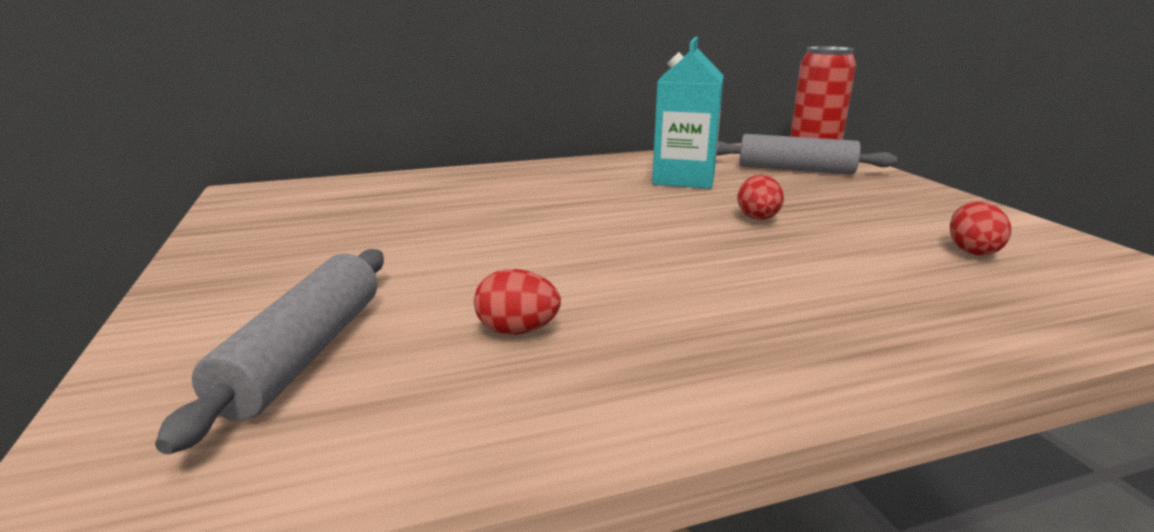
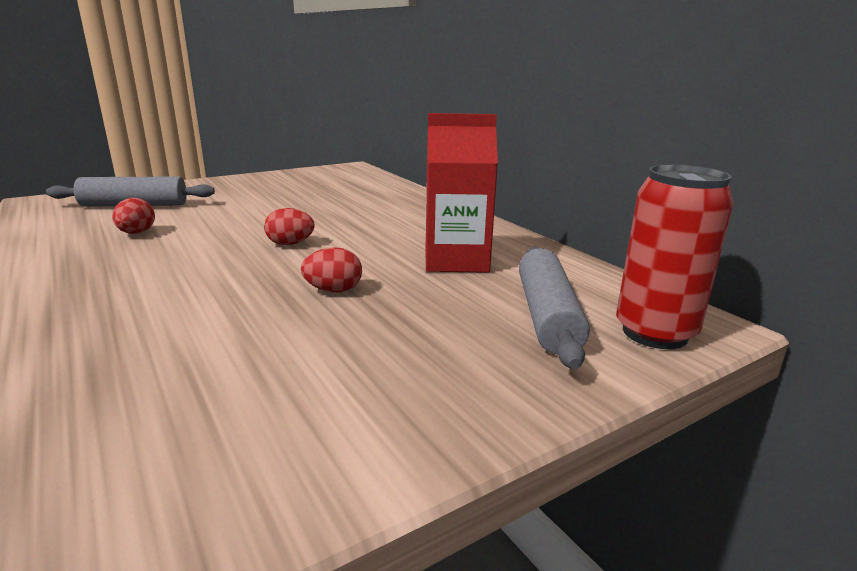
camera: 75 degrees right, 0 degrees up
turquoise carton [652,37,724,189] -> red carton [426,113,498,273]
red egg [950,202,1011,255] -> red egg moved to [264,208,315,245]

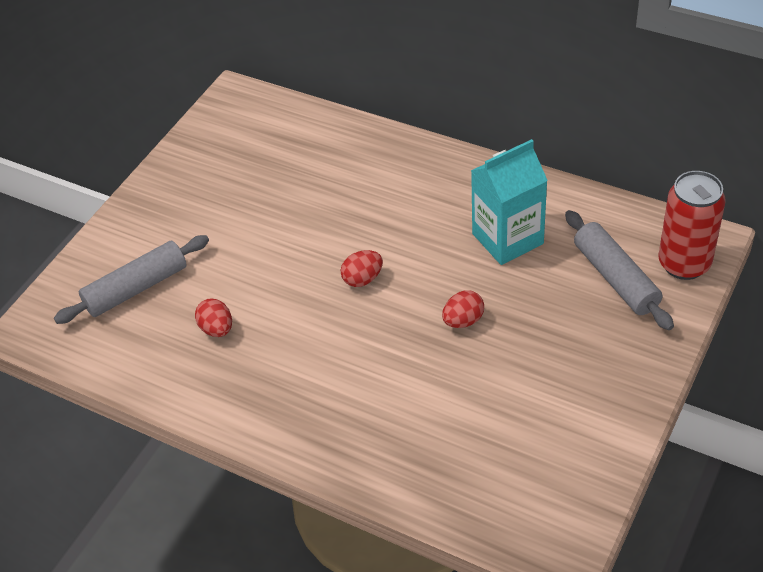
camera: 25 degrees left, 25 degrees up
red carton [426,113,498,273] -> turquoise carton [471,139,548,265]

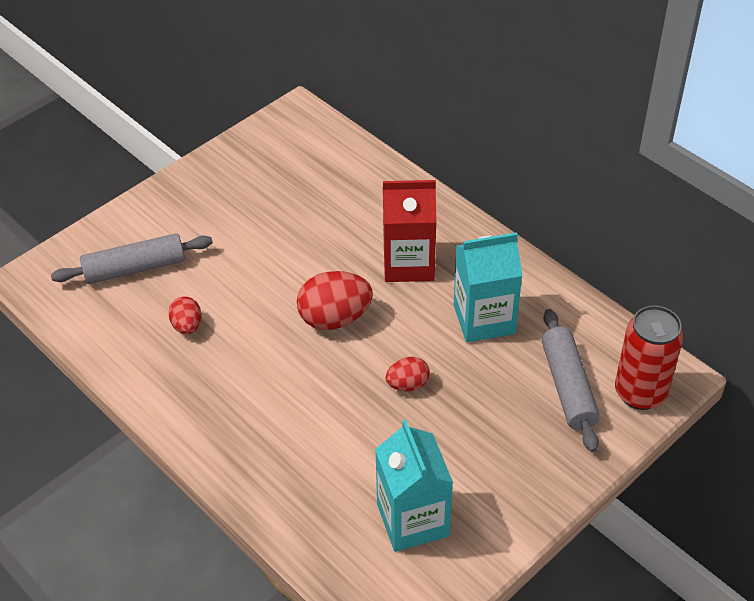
camera: 15 degrees right, 0 degrees up
red egg [341,250,383,287] -> red egg [297,271,373,330], size x1.75
none -> turquoise carton [375,420,453,552]
none -> red carton [383,180,436,282]

